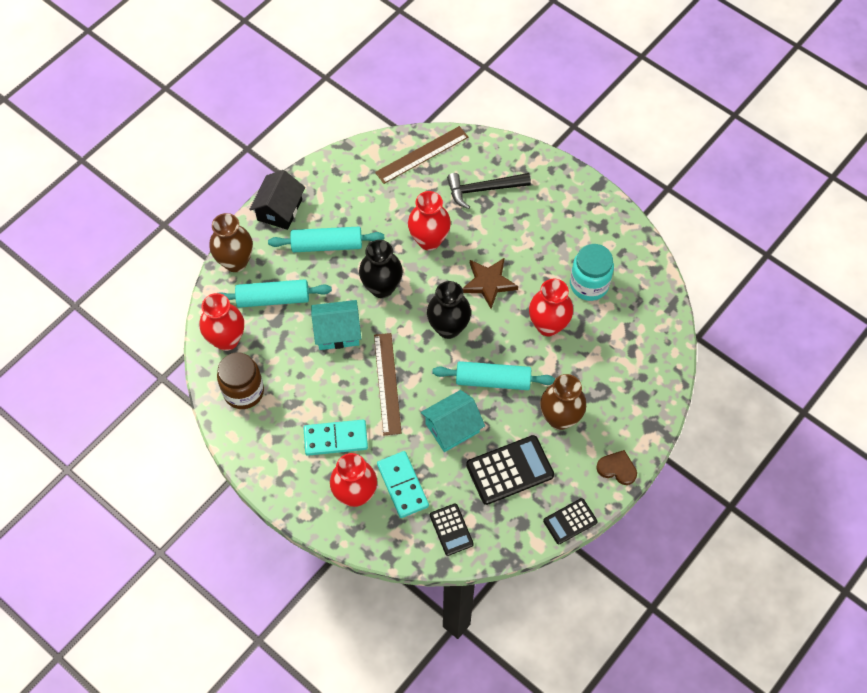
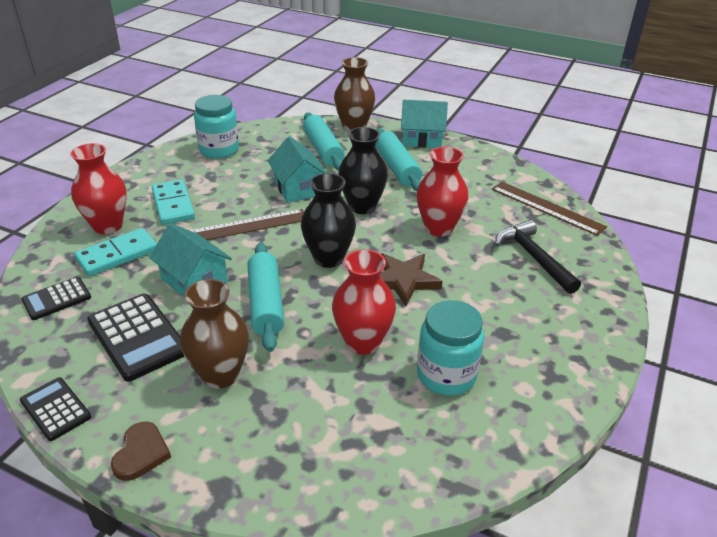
camera: 75 degrees right, 25 degrees down
red vase [200,293,244,351] -> none
brown jar [217,352,264,409] -> turquoise jar [194,95,239,159]
black house [249,170,305,230] -> turquoise house [401,100,448,148]

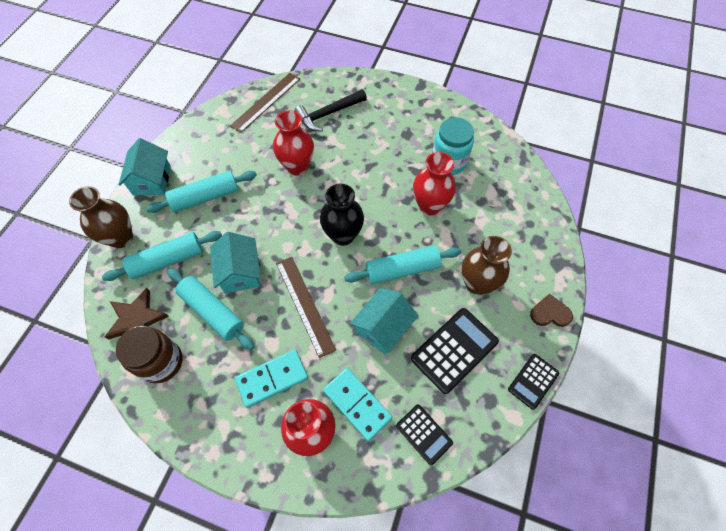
camera: 95 degrees left, 25 degrees up
turquoise jar [194,95,239,159] -> brown jar [116,326,183,383]
turquoise house [267,136,327,203] -> turquoise house turned 75 degrees counterclockwise [210,232,261,293]
black vase [338,127,388,214] -> none
brown star [380,253,443,306] -> brown star moved to [105,288,169,340]
none -> turquoise rolling pin [167,268,254,350]

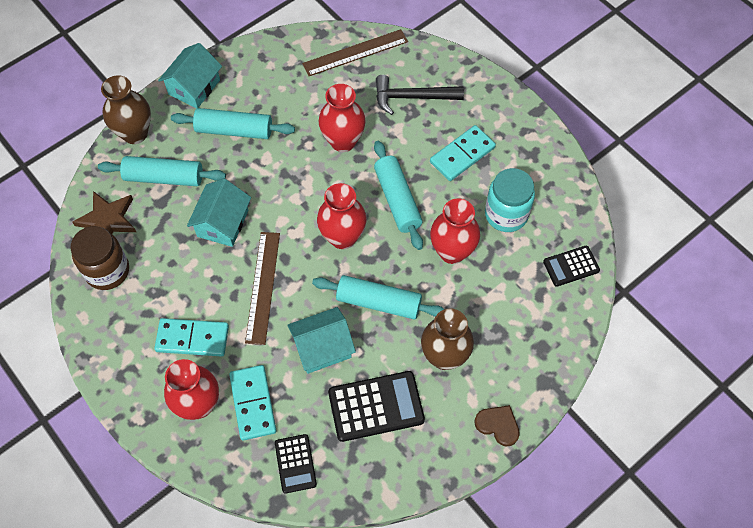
camera: 30 degrees right, 0 degrees up
turquoise rolling pin [167,268,254,350] -> turquoise rolling pin moved to [374,141,423,250]
black vase [320,184,364,246] -> red vase [317,183,366,249]
black calculator [508,354,559,410] -> black calculator moved to [543,246,600,287]
none -> turquoise domino [430,125,496,181]

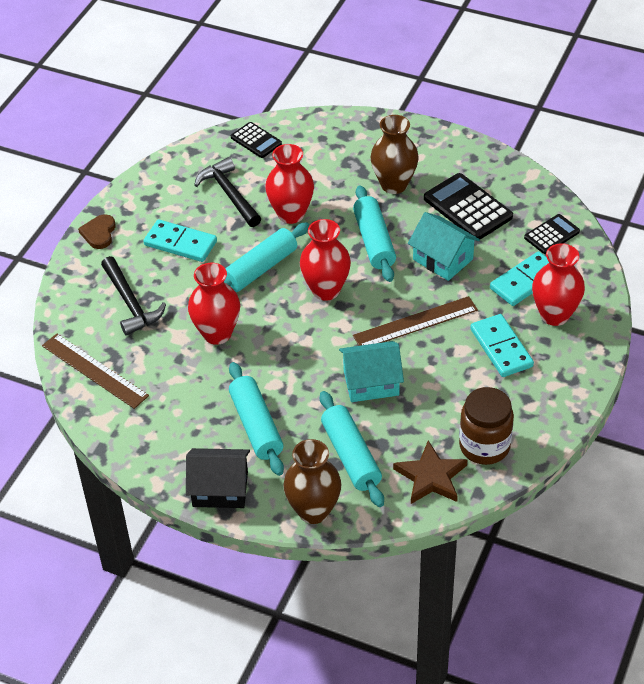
camera: 115 degrees left, 15 degrees down
turquoise house [158,43,222,108] -> black house [186,448,250,508]
brown heart [474,405,520,446] -> brown heart moved to [78,214,116,249]
turquoise jar [485,168,535,232] -> black hammer [194,157,261,227]

